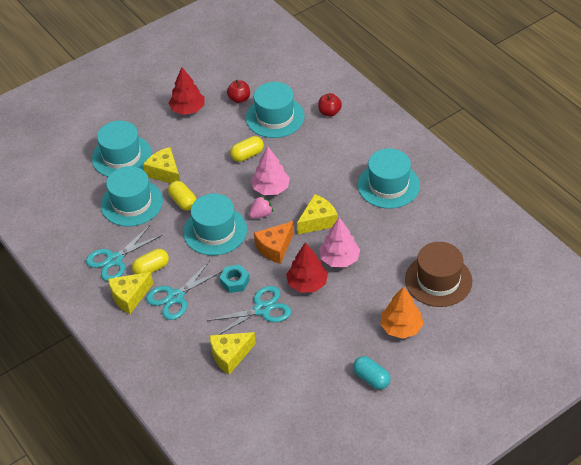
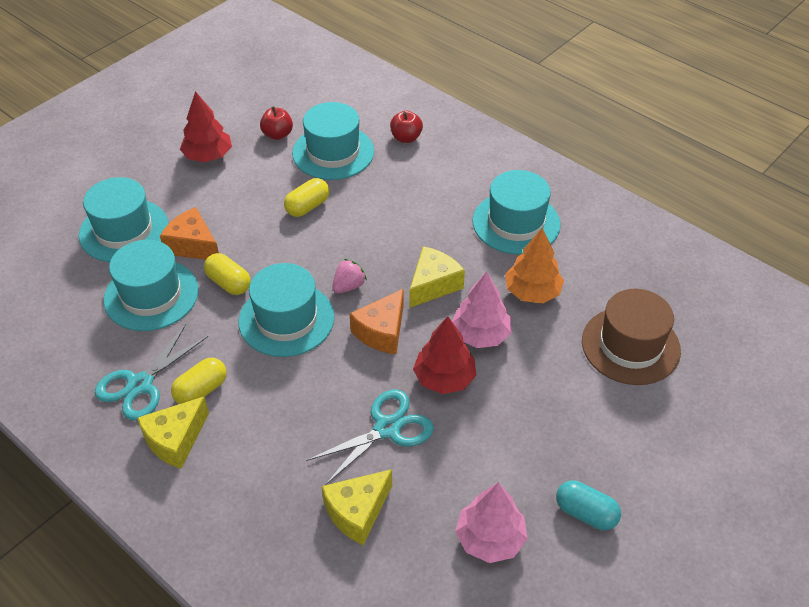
camera: 15 degrees left, 0 degrees up
yellow cheese [143,147,180,184] -> orange cheese [160,207,219,260]
turquoise scissors [146,260,223,320] -> none
turquoise nut [220,265,250,293] -> none
pink tree [251,146,290,195] -> pink tree moved to [455,482,528,563]
orange tree [380,287,424,339] -> orange tree moved to [505,228,564,303]

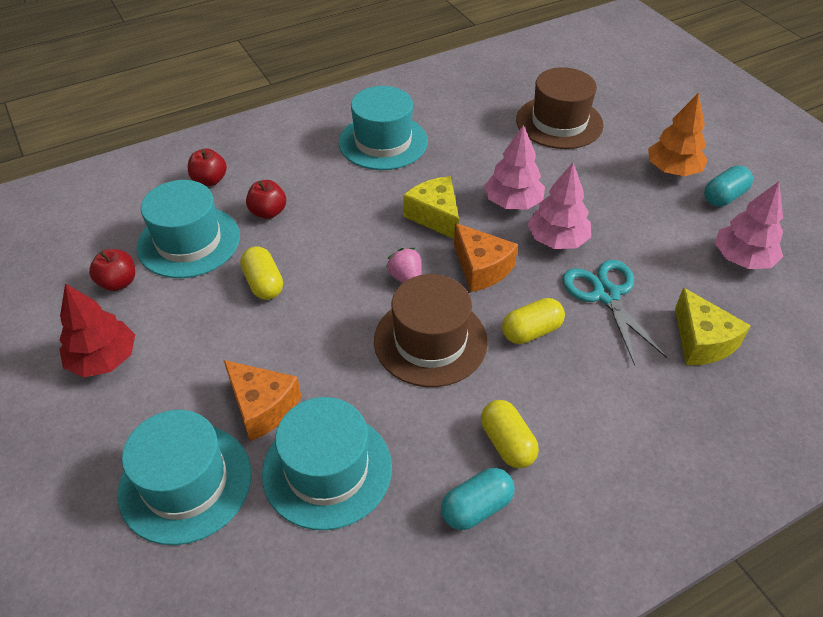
camera: 70 degrees left, 0 degrees up
turquoise scissors [95,324,208,421] -> turquoise capsule [441,468,515,530]
yellow cheese [137,397,209,469] -> none
orange cheese [160,207,219,260] -> orange cheese turned 105 degrees counterclockwise [224,360,301,441]
yellow capsule [204,253,251,295] -> yellow capsule moved to [502,298,565,344]
turquoise hat [238,263,335,357] -> brown hat [374,274,488,387]
red tree [413,316,477,394] -> pink tree [527,163,591,249]
orange tree [505,228,564,303] -> orange tree moved to [648,93,708,176]
none -> red apple [246,180,286,219]

